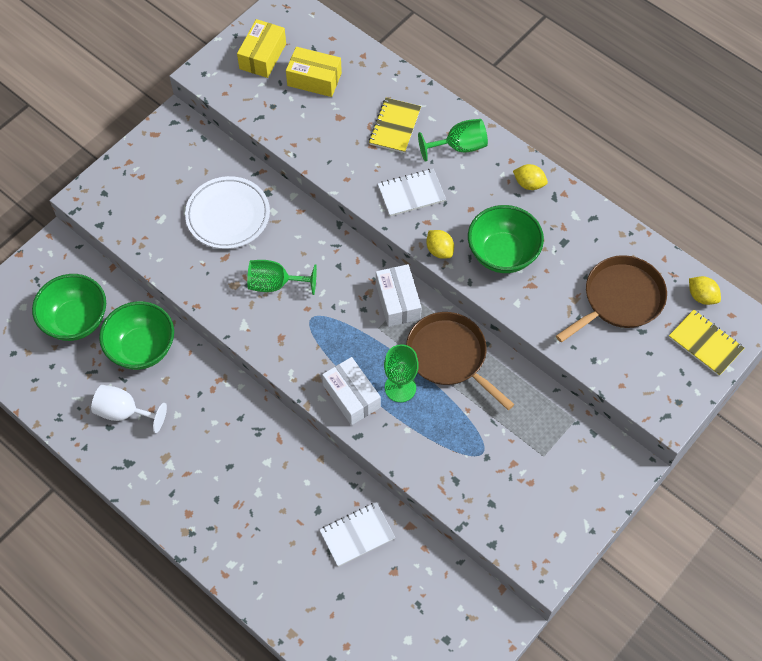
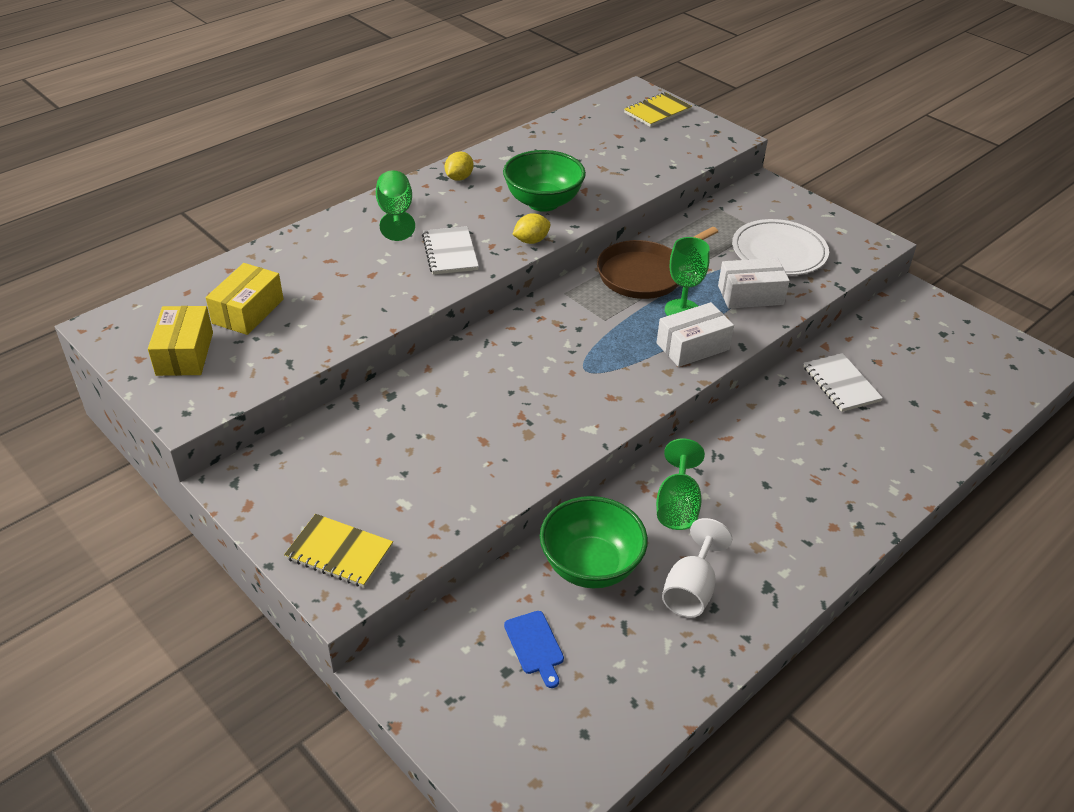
camera: 85 degrees left, 20 degrees down
green bowl [32,274,106,341] -> blue cutting board [504,611,564,688]
white plate [185,176,270,249] -> white plate moved to [732,219,829,275]
yellow box [237,19,286,78] -> yellow box turned 60 degrees clockwise [148,306,213,376]
green goblet [247,260,317,295] -> green goblet moved to [656,438,705,530]
yellow notebook [369,98,421,153] -> yellow notebook moved to [284,514,393,587]
white box [376,264,421,327] -> white box moved to [718,258,790,309]
brown pan [556,255,667,342] -> none
yellow lemon [689,276,721,305] -> none

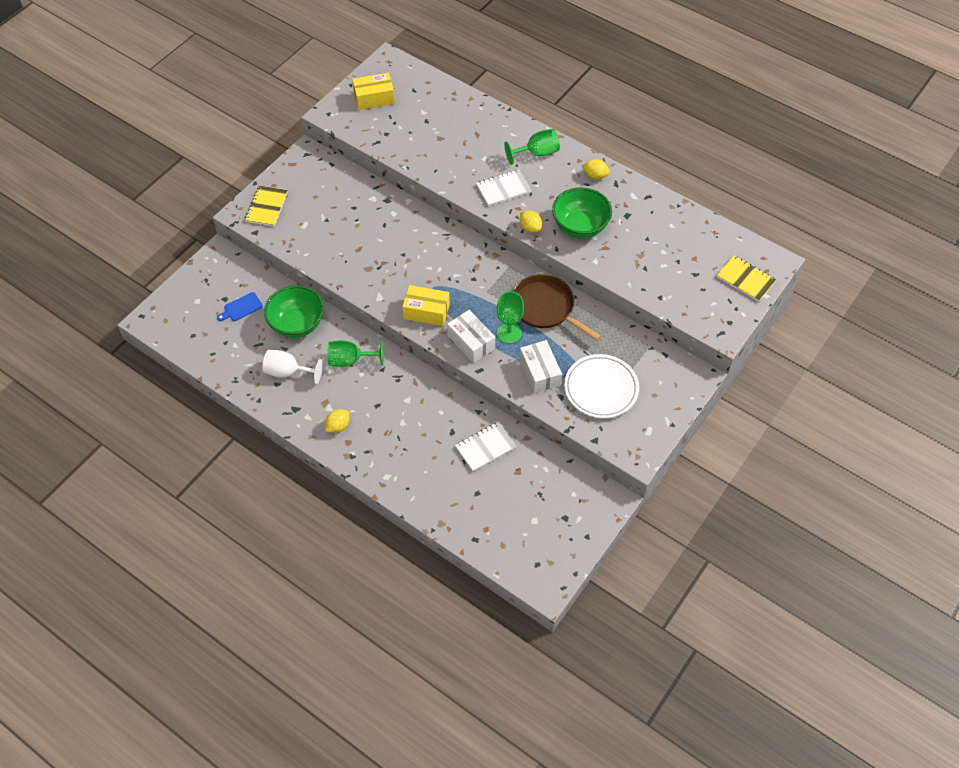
camera: 80 degrees right, 15 degrees up
yellow box [206,263,283,335] -> yellow box moved to [402,285,450,326]
none -> yellow lemon [325,409,349,433]

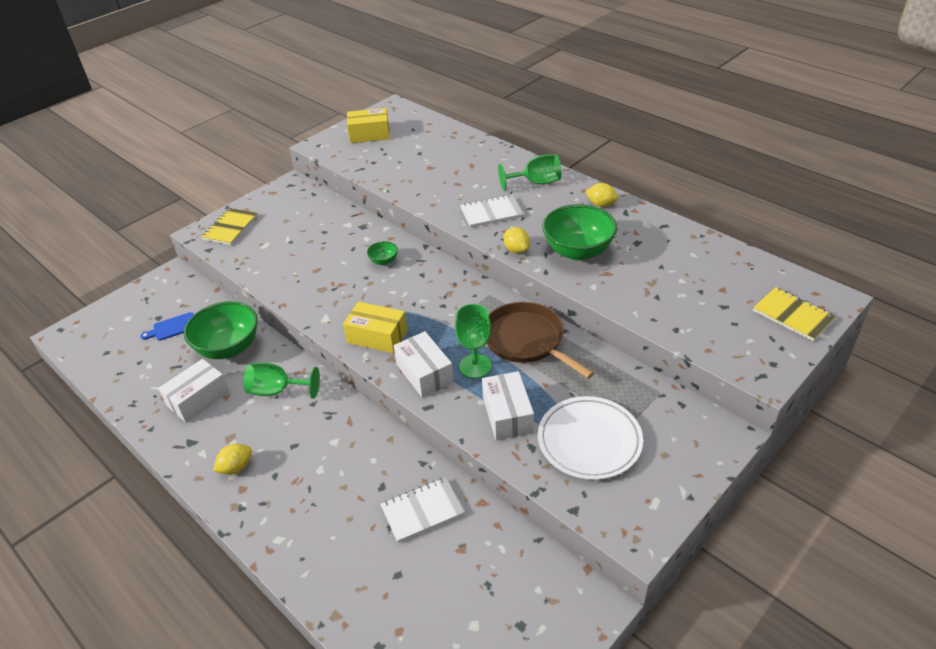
camera: 10 degrees right, 15 degrees down
white goblet [262,350,323,384] -> white box [158,359,229,423]
none -> green bowl [367,241,398,265]

